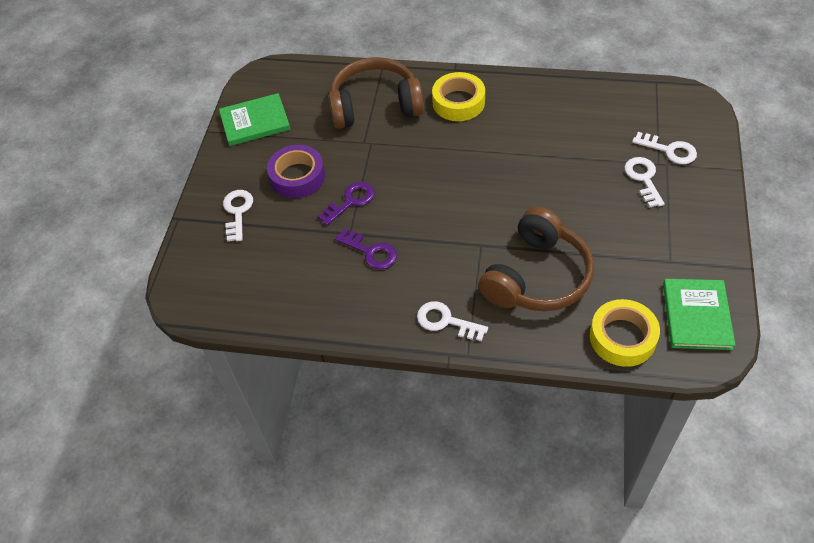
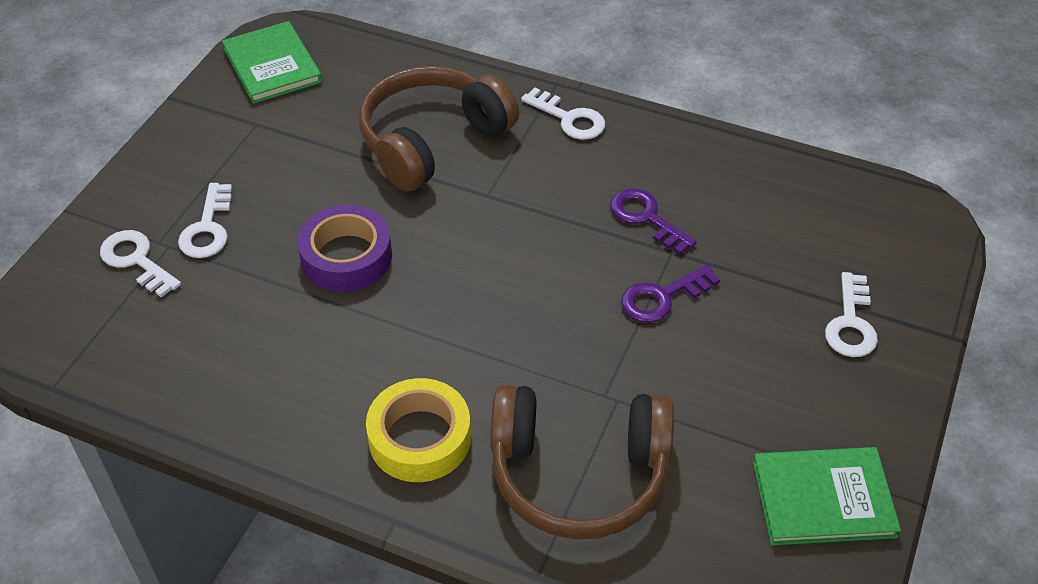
camera: 170 degrees left, 5 degrees down
purple tape [267,145,325,198] -> purple tape moved to [297,205,392,292]
yellow tape [590,299,660,367] -> none
green book [663,279,735,350] -> green book turned 45 degrees counterclockwise [222,21,322,104]

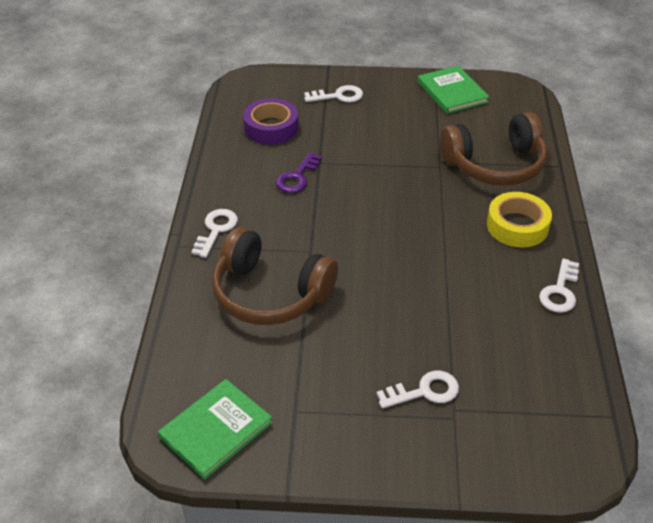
camera: 110 degrees left, 5 degrees down
white key [100,230,181,297] -> white key moved to [539,259,579,313]
purple tape [297,205,392,292] -> purple tape moved to [243,98,298,145]
brown headphones [490,385,674,539] -> brown headphones turned 90 degrees clockwise [440,112,547,186]
purple key [621,264,720,323] -> none

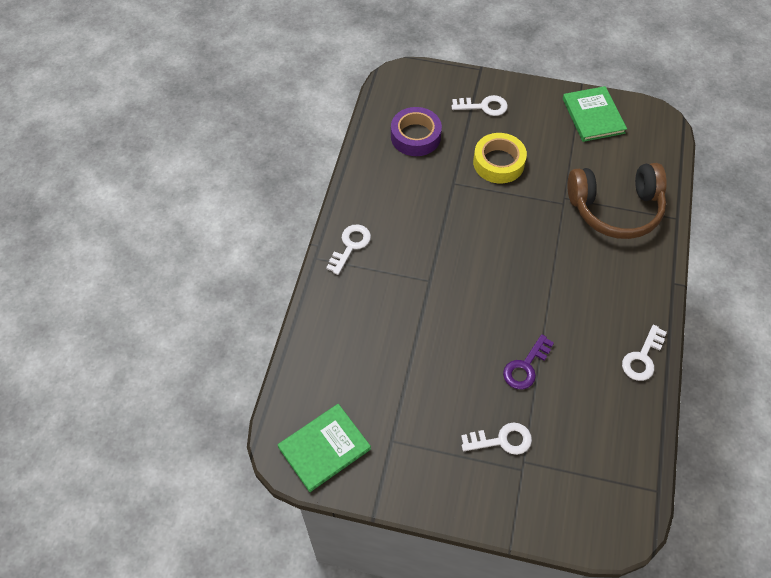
camera: 10 degrees right, 15 degrees up
brown headphones [212,227,338,325] -> none
purple key [276,152,322,193] -> purple key moved to [503,334,554,389]
yellow tape [487,192,552,247] -> yellow tape moved to [473,133,527,184]

